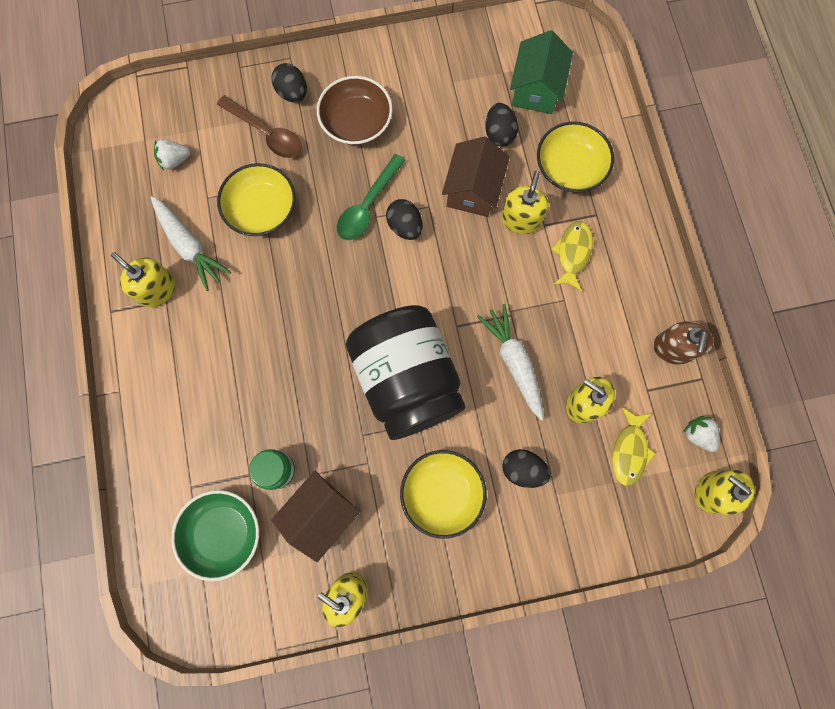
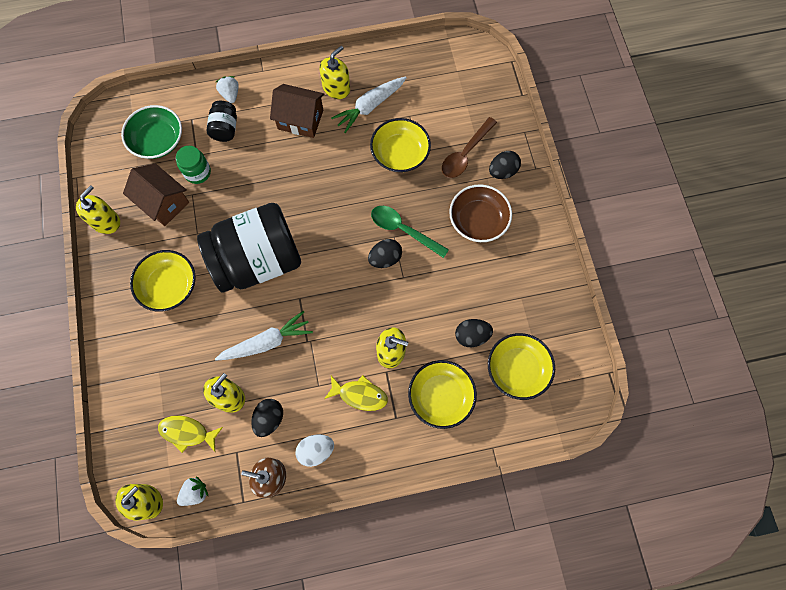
camera: 90 degrees right, 5 degrees down
white strawberry [154,139,190,171] -> white strawberry moved to [216,76,238,103]
brown house [442,137,510,217] -> brown house moved to [270,84,324,138]
black egg [502,449,551,488] -> black egg moved to [251,399,283,437]
green house [510,30,573,114] -> yellow bowl [488,333,555,400]
none -> black jar [206,101,237,142]
none -> white egg [296,434,334,467]

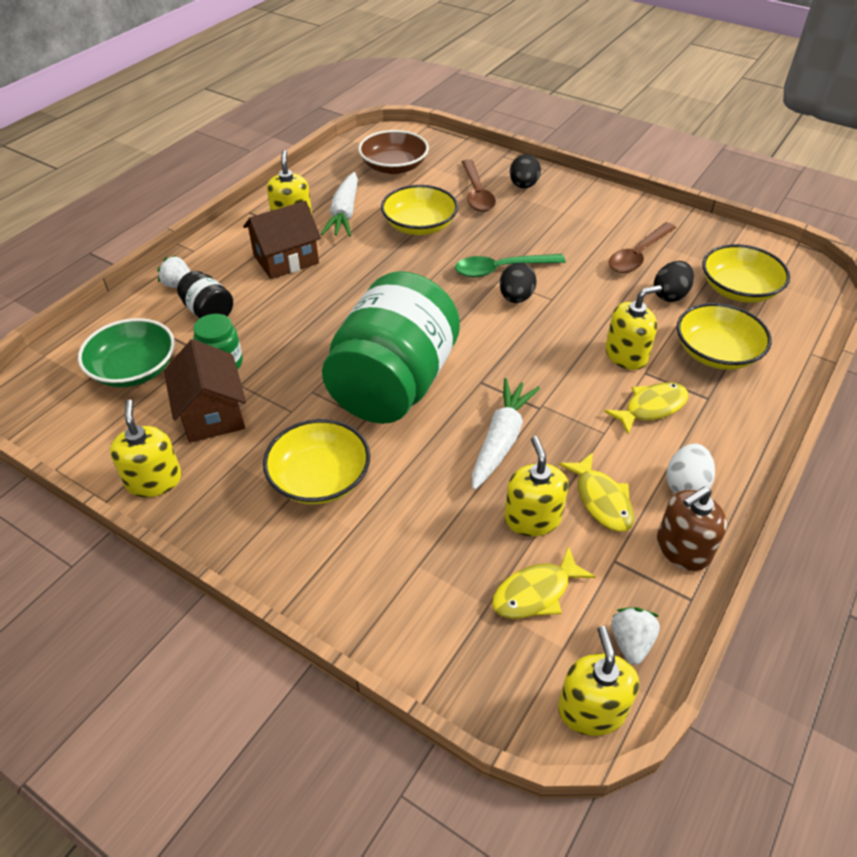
camera: 45 degrees left, 25 degrees down
brown house [123,163,189,226] -> brown house turned 75 degrees clockwise [164,339,246,443]
black jar [197,203,301,292] -> green jar [322,271,460,424]
black egg [251,399,283,437] -> yellow fish [559,452,634,532]
brown bowl [449,184,512,242] -> brown bowl moved to [358,130,429,174]
none -> brown spoon [609,222,676,273]

